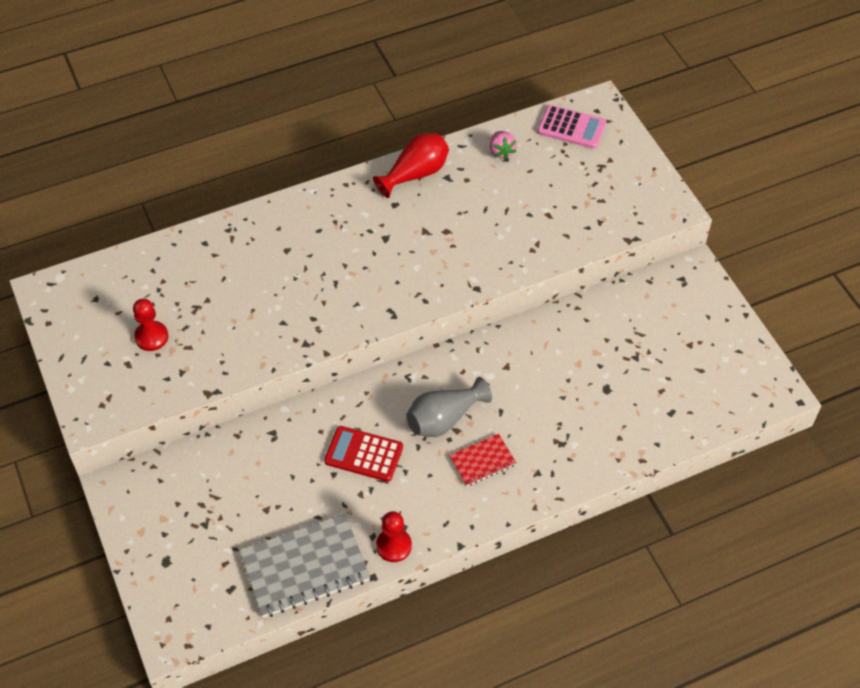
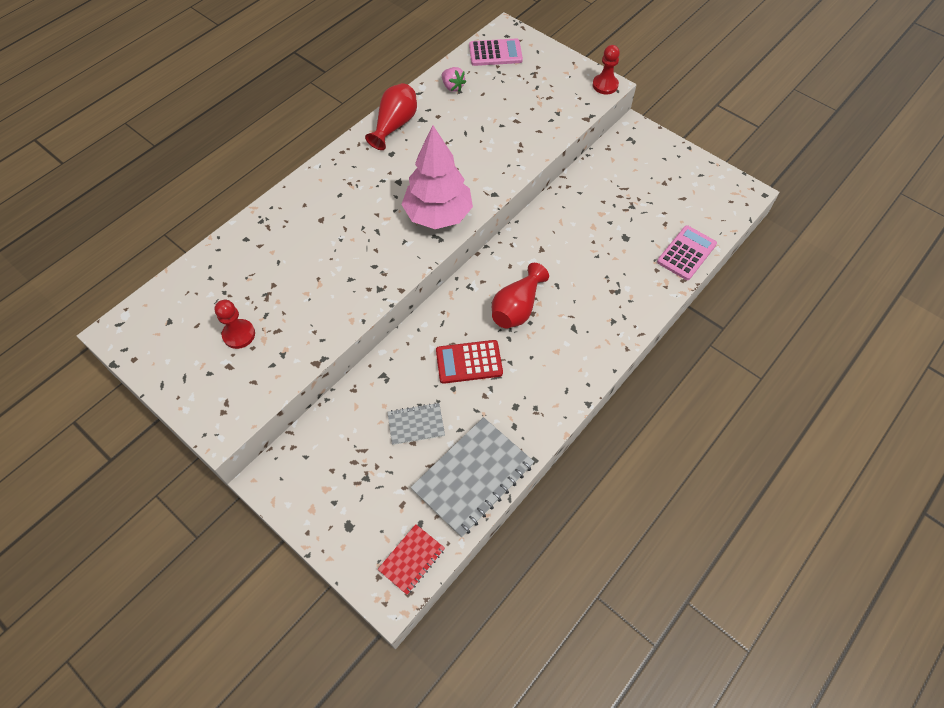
camera: 25 degrees left, 5 degrees up
red pawn [376,511,412,562] -> red pawn moved to [593,45,620,94]
grey vase [406,377,492,437] -> red vase [492,263,549,329]
red notebook [449,434,516,486] -> red notebook moved to [377,524,445,595]
none -> grey notebook [387,403,445,445]
none -> pink tree [401,125,473,229]
none -> pink calculator [657,225,717,280]

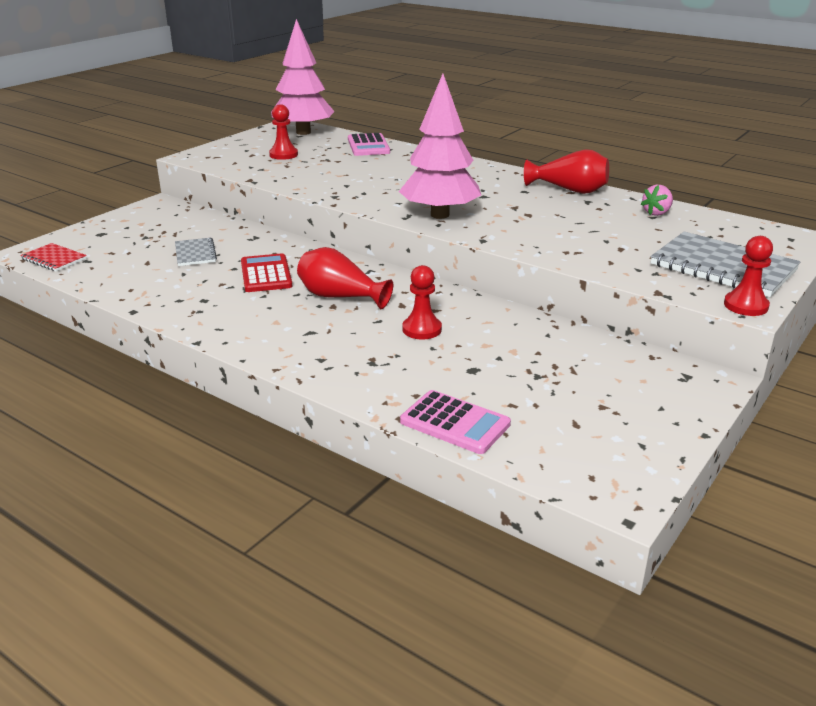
camera: 85 degrees right, 30 degrees down
grey notebook [411,417,534,537] -> grey notebook moved to [651,232,801,297]
pink calculator [469,38,523,66] -> pink calculator moved to [348,133,390,156]
none -> pink tree [271,19,335,135]
none -> red pawn [403,265,442,339]

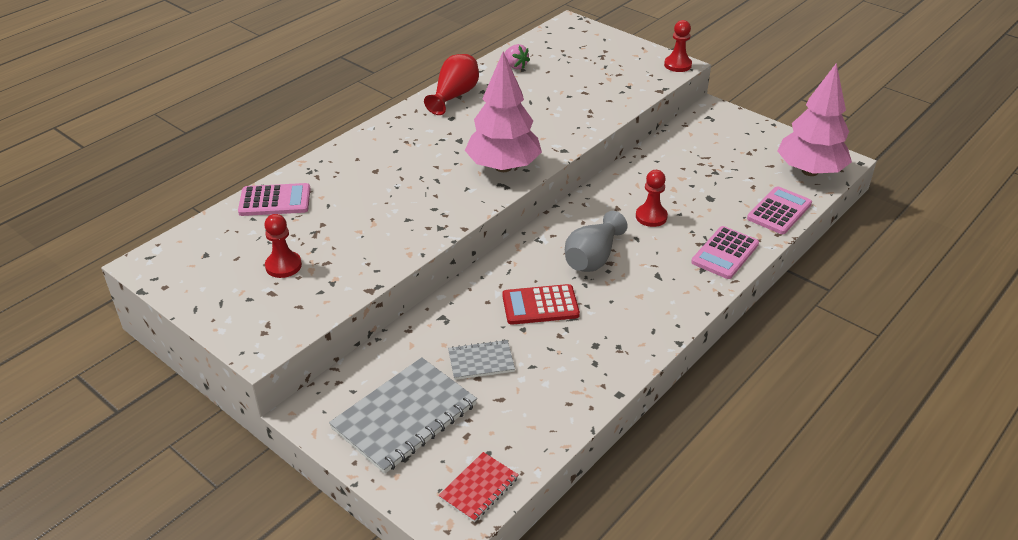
camera: 85 degrees left, 10 degrees up
pink tree [271,19,335,135] -> pink tree moved to [777,63,852,176]
red vase [297,247,393,309] -> grey vase [565,211,627,272]
grey notebook [651,232,801,297] -> grey notebook moved to [329,357,477,474]
none -> pink calculator [691,226,759,279]

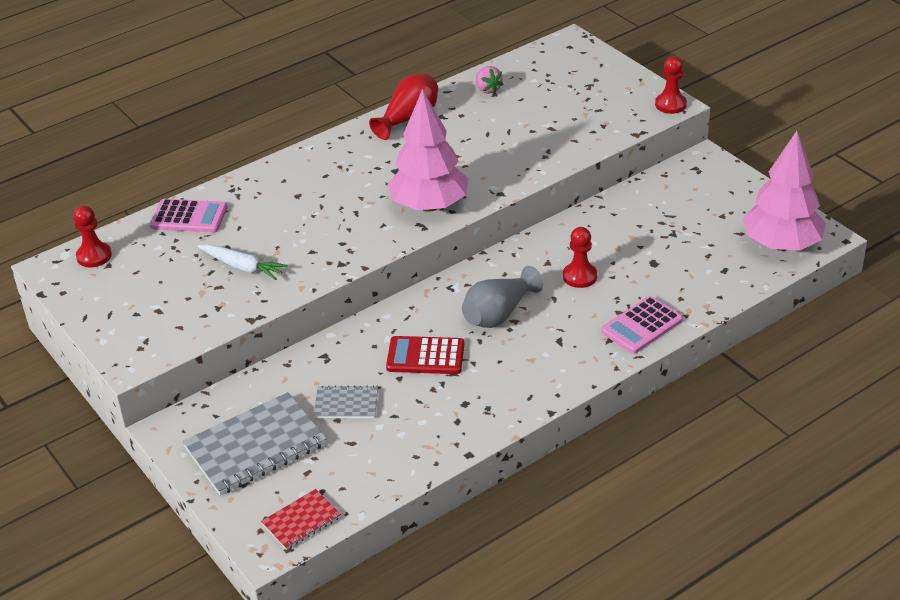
camera: 15 degrees right, 0 degrees up
red pawn [264,214,302,278] -> red pawn moved to [73,206,112,267]
pink calculator [747,186,812,234] -> none
none -> white carrot [198,244,288,280]

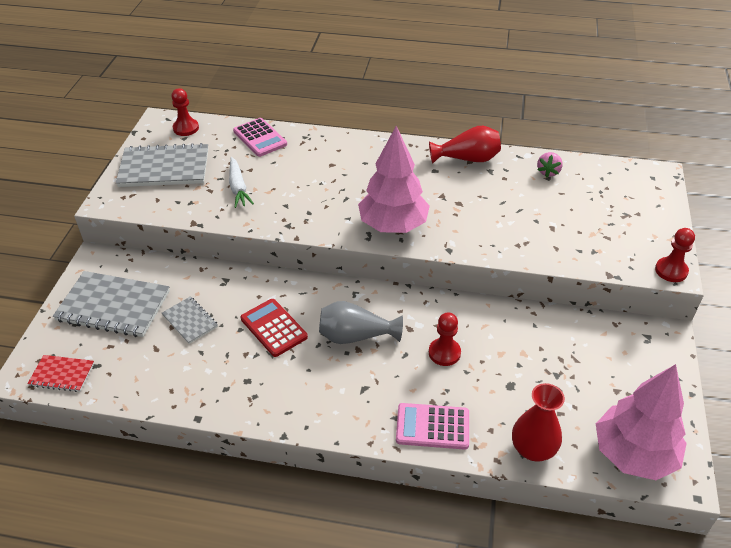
camera: 45 degrees right, 5 degrees up
none -> grey notebook [116,143,208,187]
none -> red vase [512,383,565,462]

